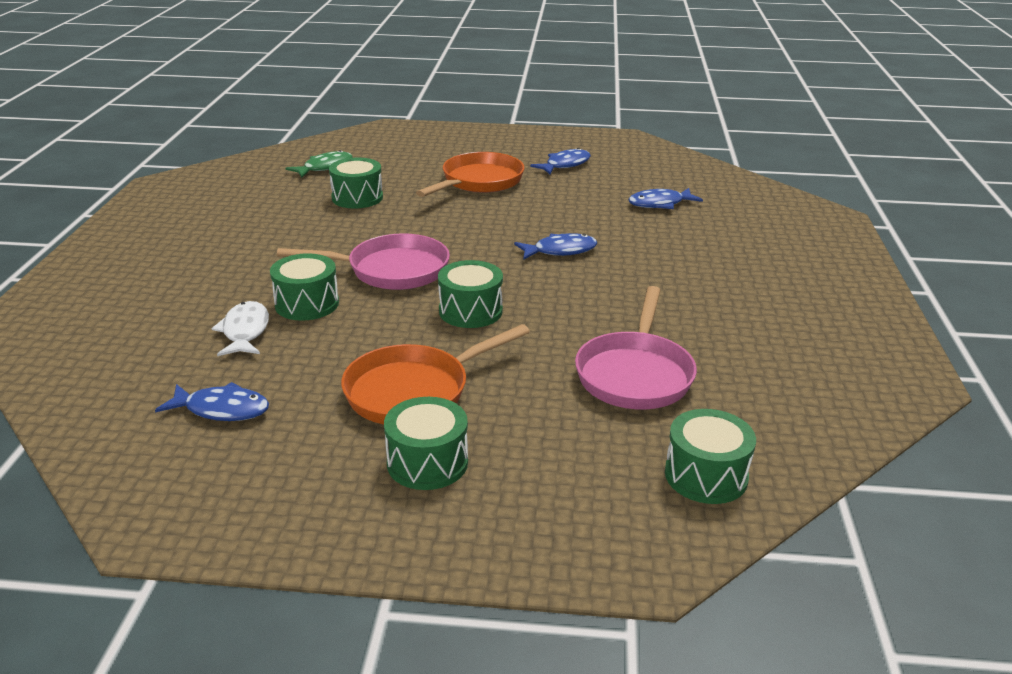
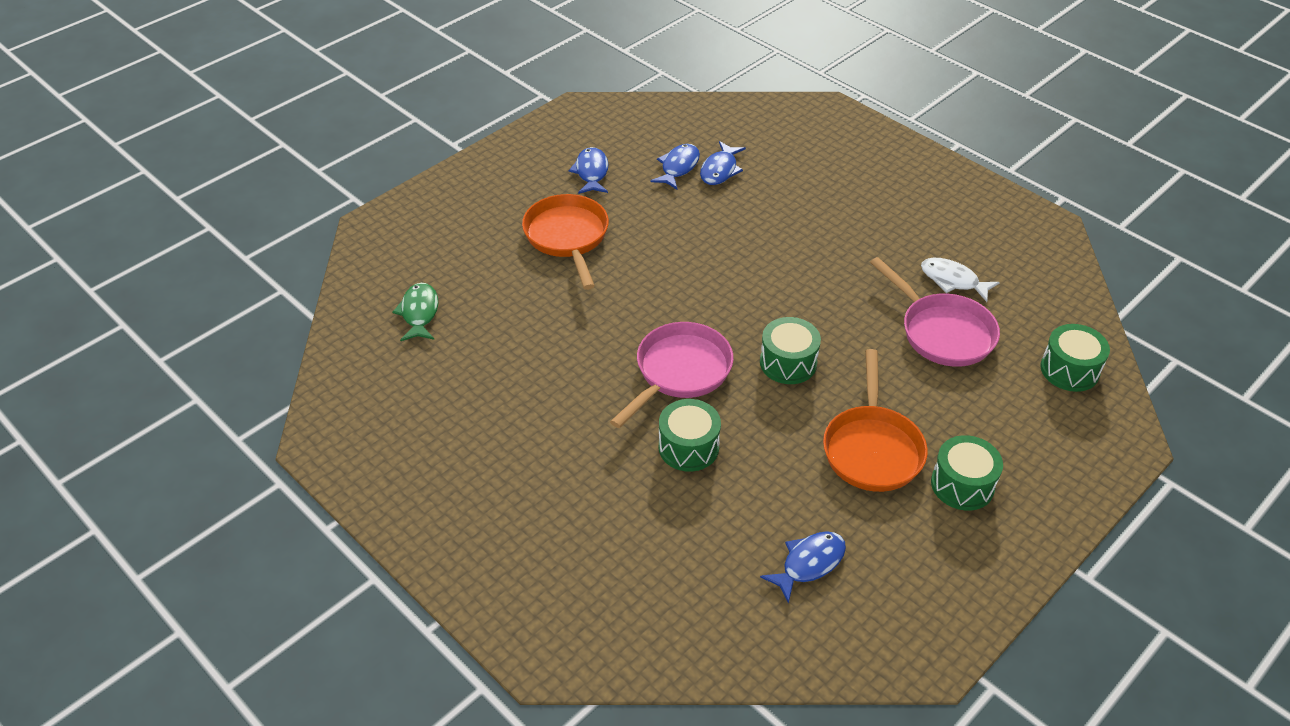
camera: 50 degrees left, 15 degrees up
white fish [211,301,269,356] -> white fish moved to [921,258,1000,302]
green drum [329,157,383,208] -> none
blue fish [514,233,597,260] -> blue fish moved to [651,144,700,189]

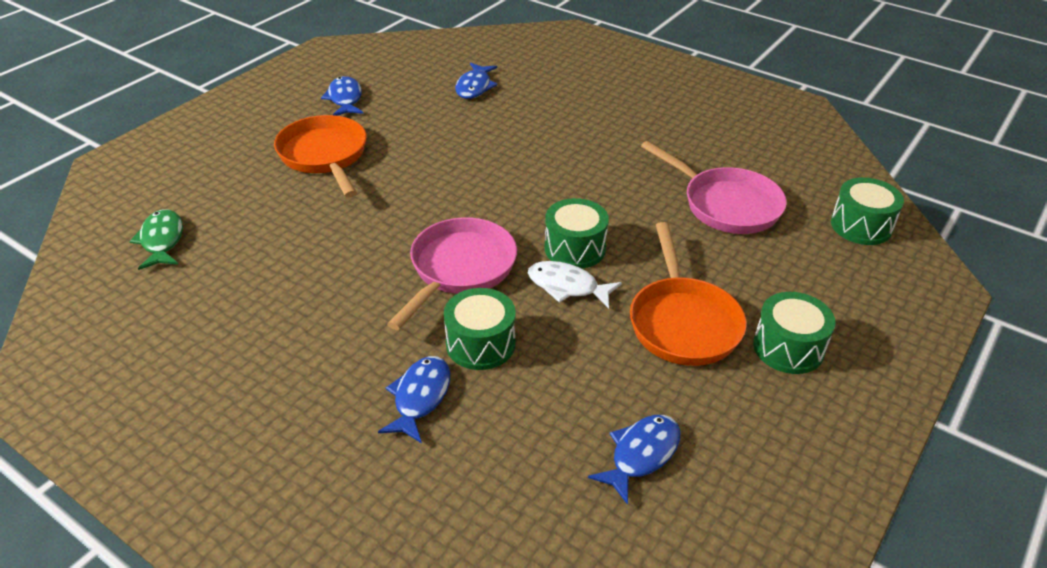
camera: 10 degrees left, 5 degrees down
blue fish [651,144,700,189] -> blue fish moved to [378,356,450,443]
white fish [921,258,1000,302] -> white fish moved to [528,261,622,309]

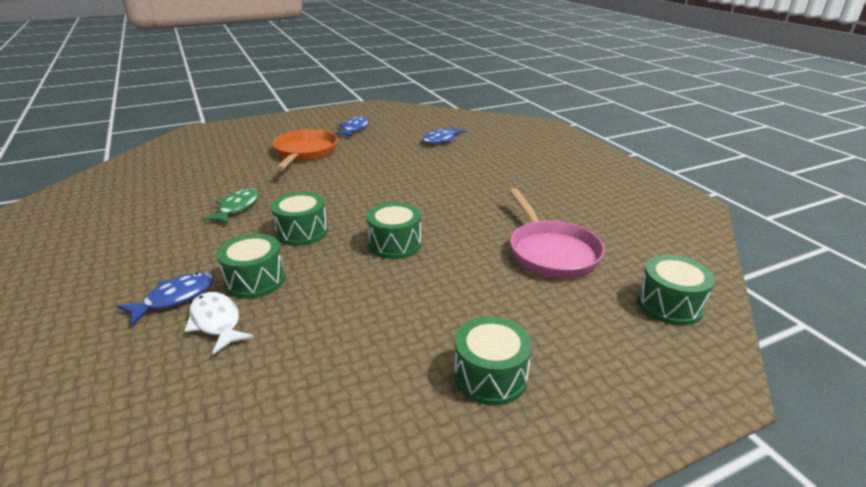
camera: 30 degrees right, 10 degrees down
green fish [129,209,183,270] -> green fish moved to [202,188,259,224]
pink pan [387,217,517,330] -> green drum [271,192,328,246]
white fish [528,261,622,309] -> white fish moved to [184,292,254,355]
blue fish [588,415,681,505] -> none
orange pan [630,222,746,366] -> none

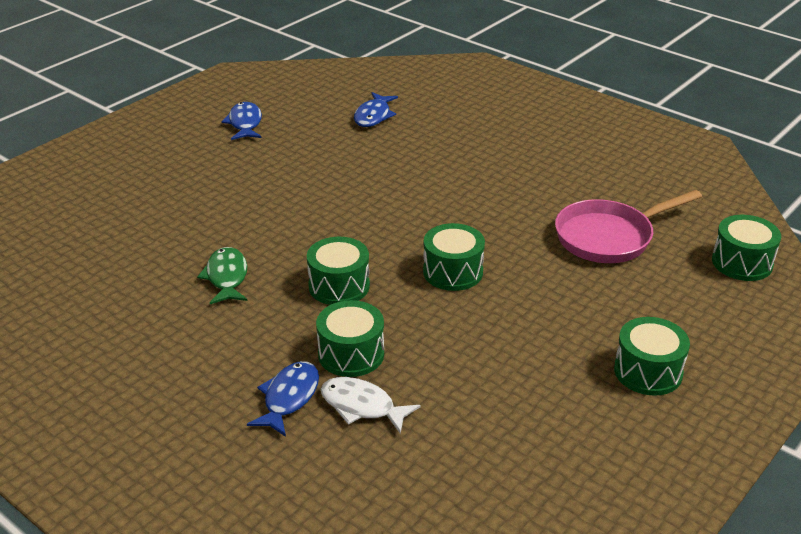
camera: 25 degrees left, 5 degrees up
orange pan [273,129,338,171] -> none
pink pan [509,188,605,278] -> pink pan turned 105 degrees clockwise [555,190,702,263]

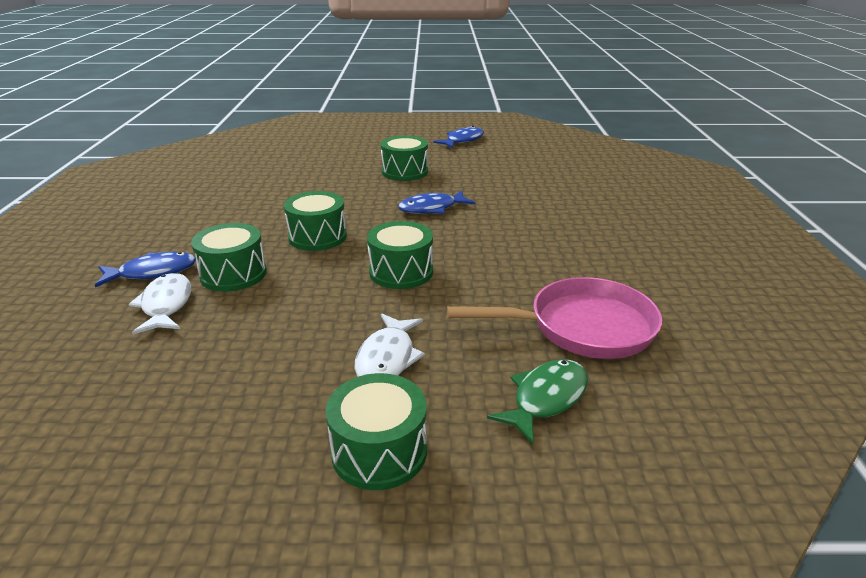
camera: 50 degrees right, 5 degrees down
green fish [197,247,247,304] -> green fish moved to [487,359,588,444]
blue fish [354,92,398,127] -> blue fish moved to [398,191,475,214]
pink pan [555,190,702,263] -> pink pan turned 150 degrees clockwise [447,277,662,359]
green drum [712,215,781,281] -> green drum moved to [381,136,428,181]
none -> white fish [355,313,425,377]

